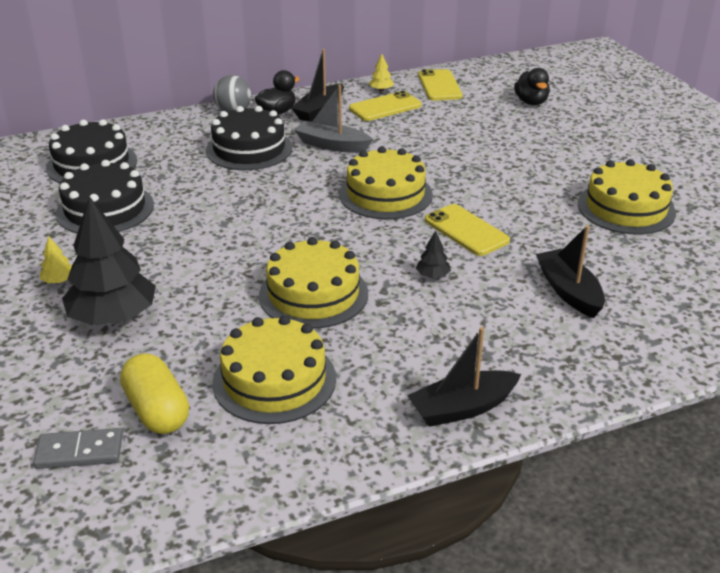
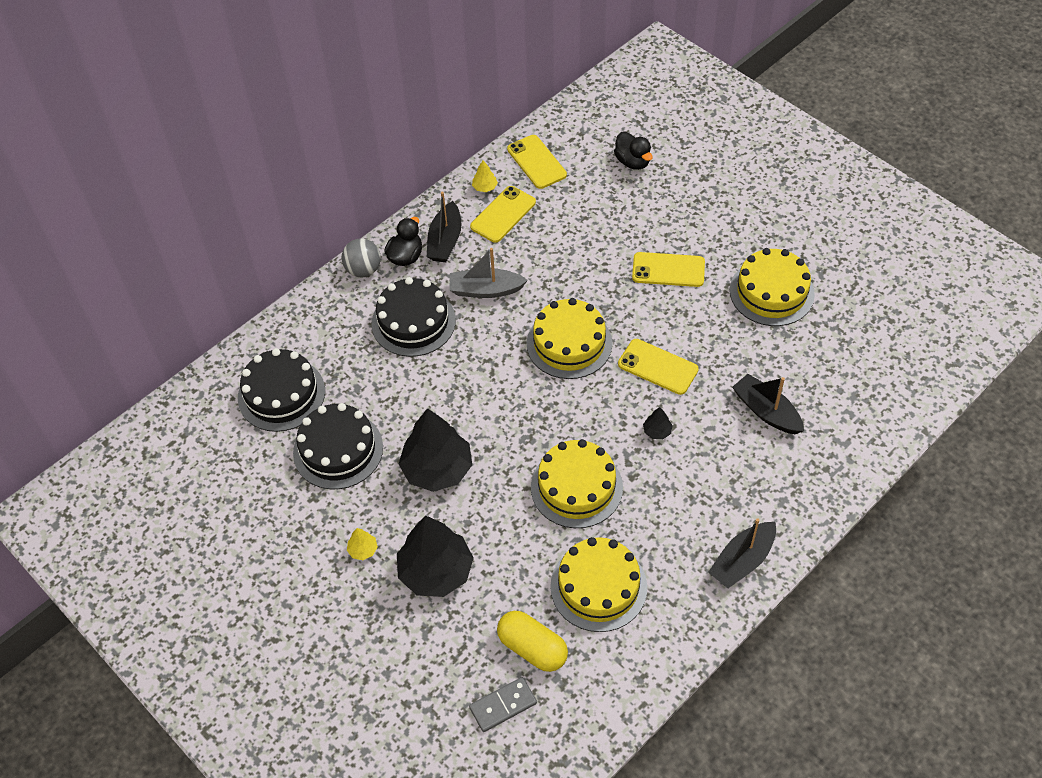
camera: 20 degrees left, 20 degrees up
none -> black tree [399,408,472,492]
none -> yellow phone [632,252,705,287]

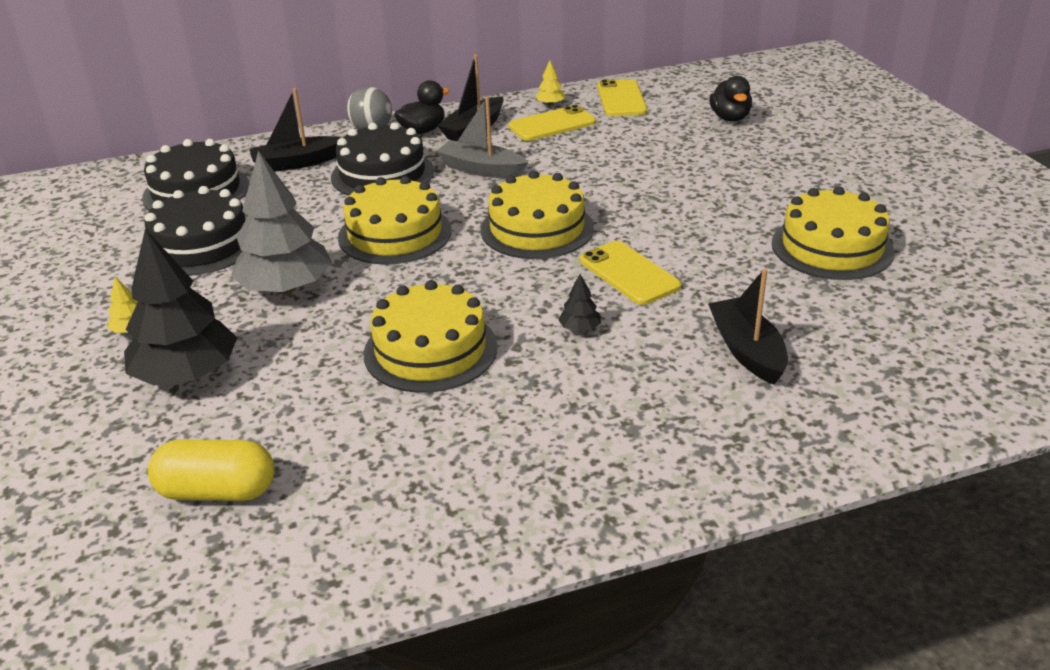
camera: 25 degrees right, 20 degrees down
black tree [399,408,472,492] -> grey tree [231,151,332,294]
grey domino [469,677,537,732] -> none
yellow capsule [497,611,568,672] -> yellow capsule turned 60 degrees counterclockwise [148,439,275,501]
yellow cake [550,537,647,632] -> yellow cake moved to [338,176,452,265]
yellow phone [632,252,705,287] -> none
black boat [708,518,776,588] -> black boat moved to [249,88,341,172]

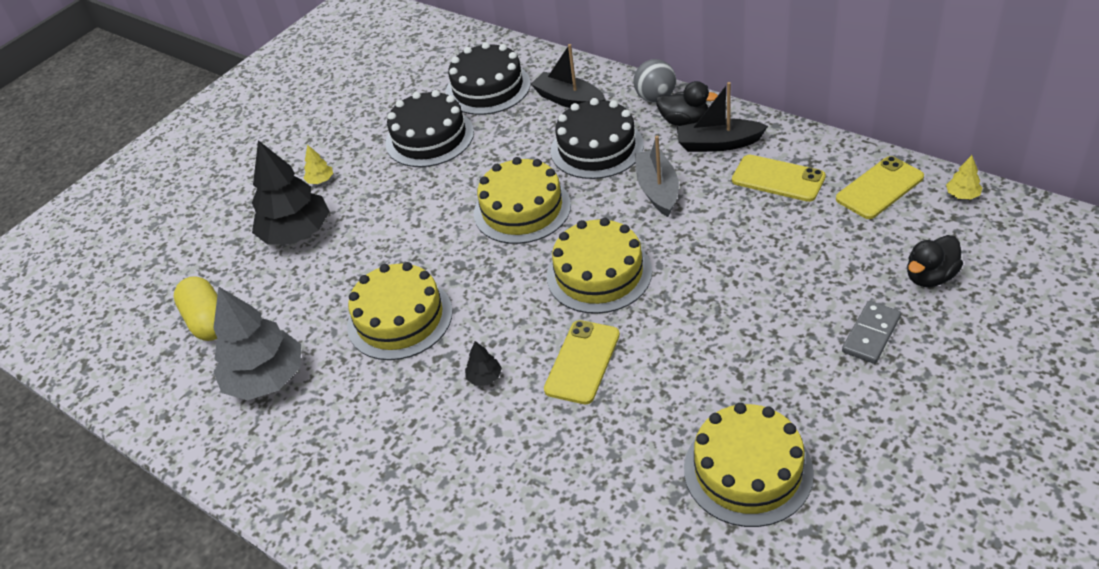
camera: 60 degrees right, 10 degrees up
grey tree [231,151,332,294] -> grey tree moved to [213,287,301,401]
yellow tree [536,61,565,106] -> yellow tree moved to [946,155,983,200]
black boat [708,269,788,385] -> none
none -> grey domino [842,301,901,364]

